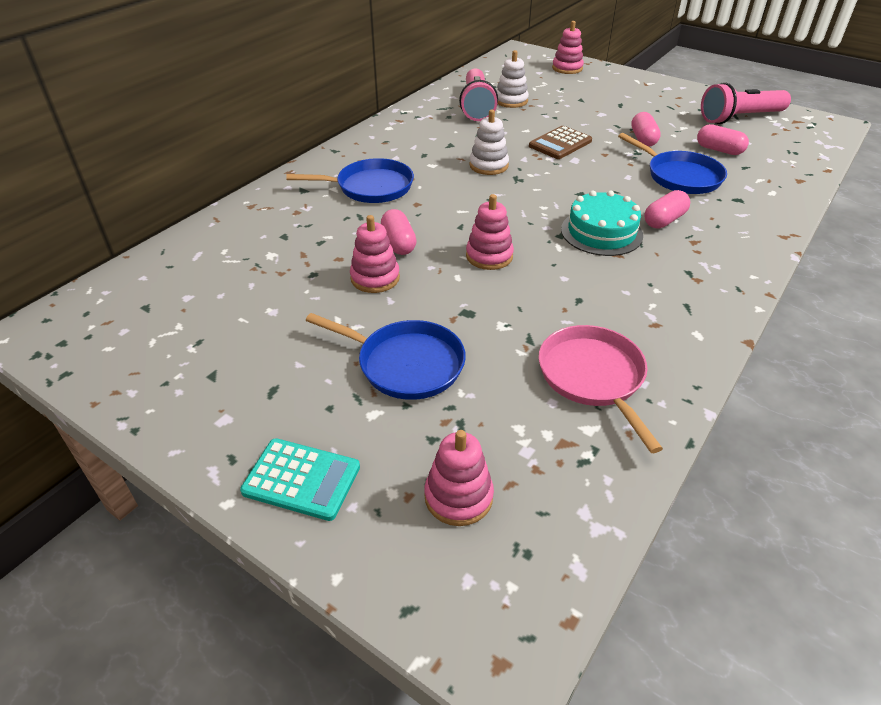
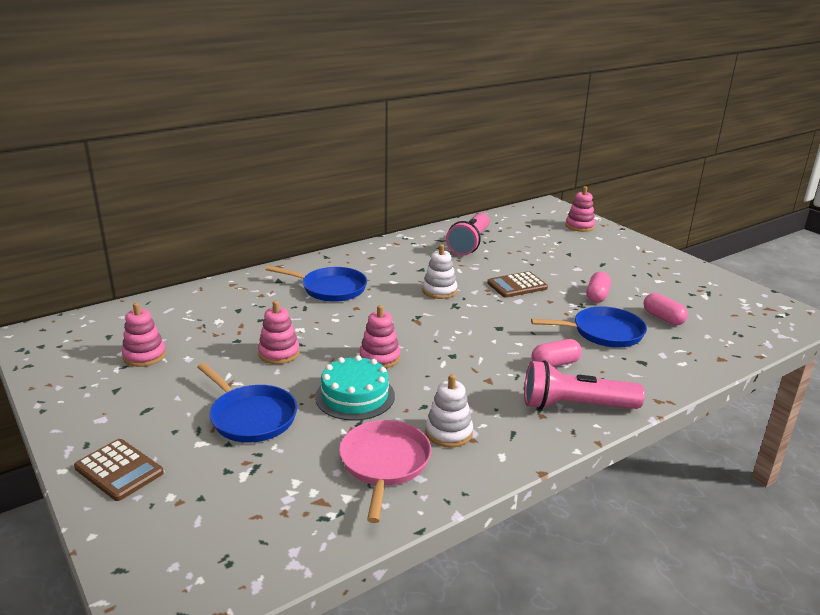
camera: 20 degrees right, 15 degrees down
turquoise calculator [240,438,360,521] -> brown calculator [74,439,164,501]
pink capsule [381,209,417,255] -> none
pink stacking toy [424,430,494,526] -> pink stacking toy moved to [122,302,166,367]
white stacking toy [496,50,529,108] -> white stacking toy moved to [425,374,473,448]
turquoise cake [561,191,643,256] -> turquoise cake moved to [315,355,395,421]
blue pan [618,133,727,194] -> blue pan turned 75 degrees counterclockwise [531,306,647,347]
pink flashlight [701,82,791,124] -> pink flashlight moved to [524,360,645,410]

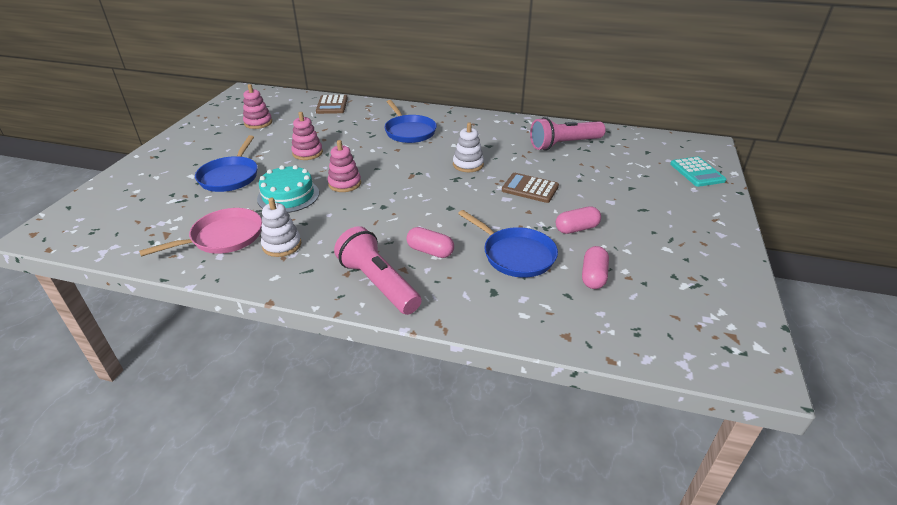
camera: 50 degrees right, 10 degrees up
brown calculator [74,439,164,501] -> brown calculator moved to [316,95,348,114]
pink stacking toy [566,186,595,232] -> turquoise calculator [670,157,726,187]

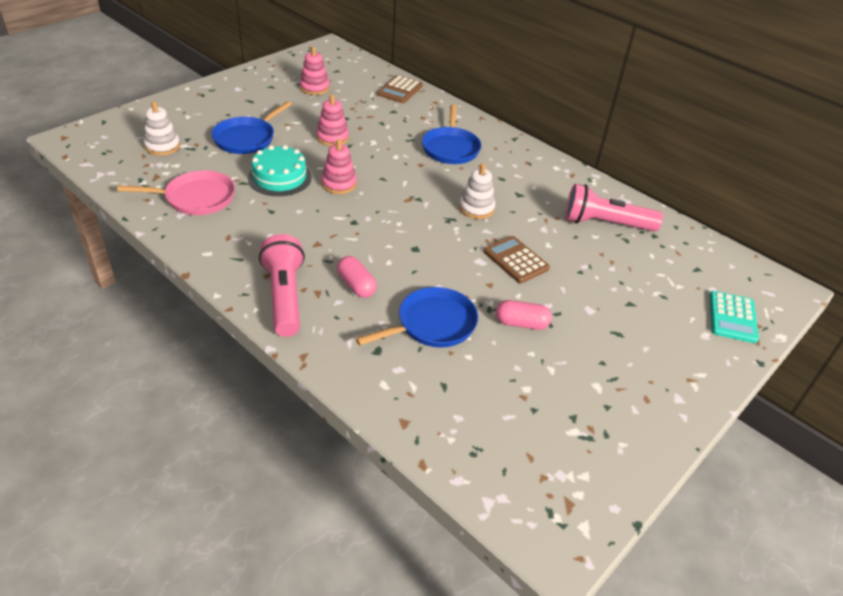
camera: 25 degrees right, 5 degrees up
white stacking toy [261,198,301,257] -> white stacking toy moved to [144,101,180,156]
blue pan [458,210,558,278] -> blue pan turned 105 degrees counterclockwise [356,287,478,348]
pink capsule [582,246,609,289] -> none

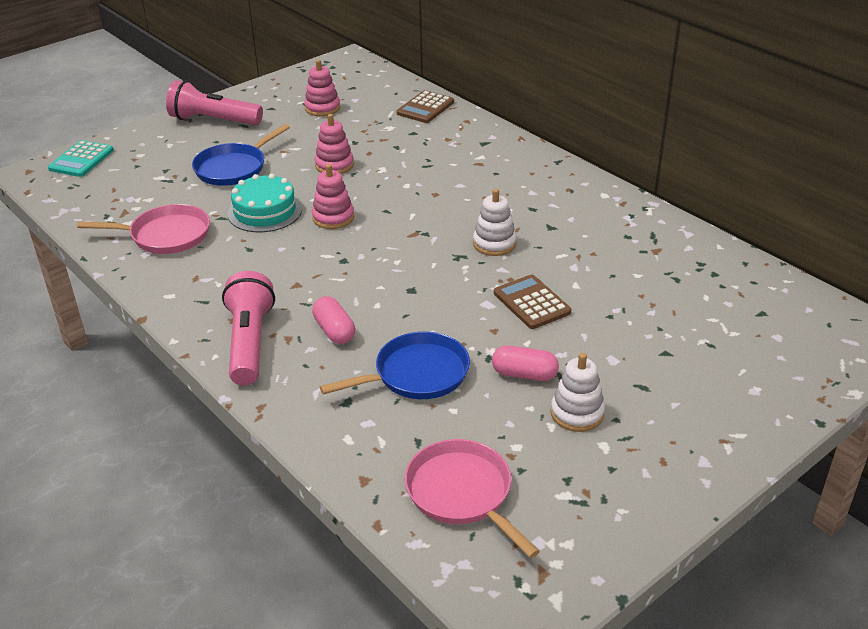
camera: 10 degrees right, 5 degrees down
white stacking toy [144,101,180,156] -> white stacking toy moved to [550,353,605,432]
blue pan [422,104,482,164] -> none
pink flashlight [565,184,663,231] -> pink flashlight moved to [166,80,263,125]
turquoise calculator [709,291,759,343] -> turquoise calculator moved to [48,140,114,177]
none -> pink pan [405,439,540,558]

